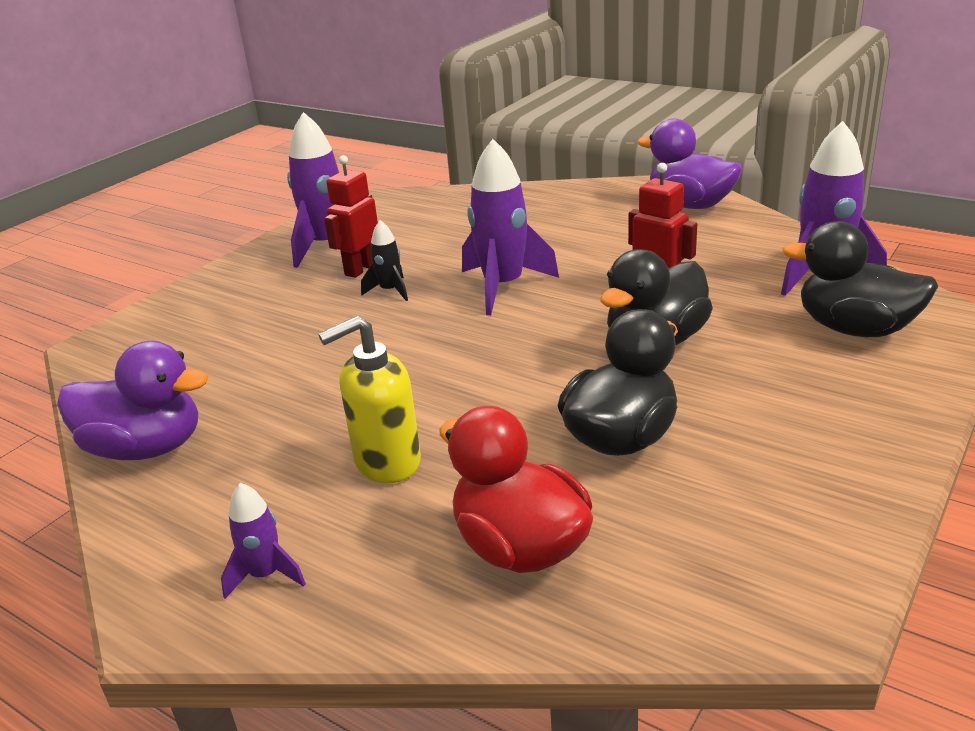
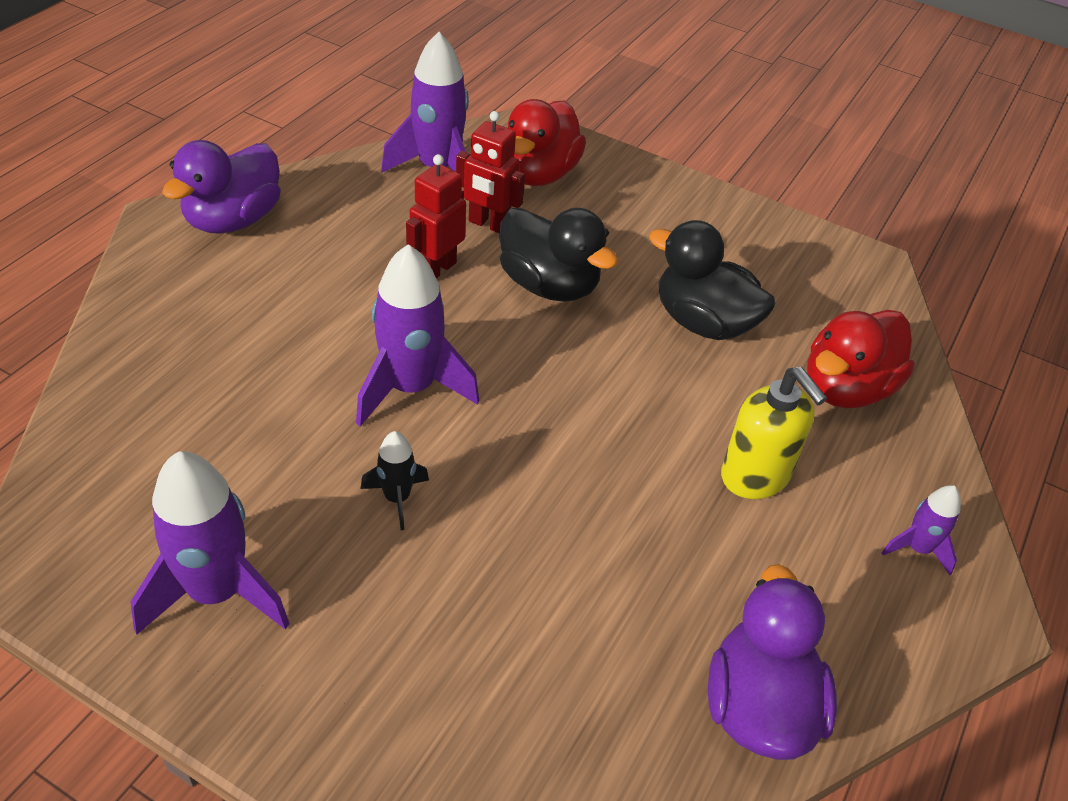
camera: 100 degrees left, 15 degrees up
red robot [324,155,378,278] -> red robot moved to [456,111,525,234]
black duck [782,221,938,337] -> red duck [508,99,586,186]

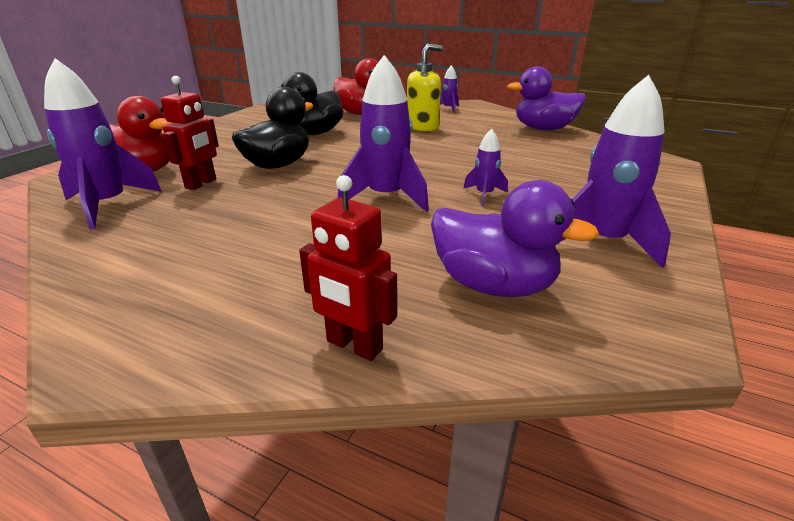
camera: 90 degrees left, 15 degrees down
purple duck [162,140,281,234] -> purple duck moved to [431,180,599,297]
black rocket [360,431,429,530] -> purple rocket [463,129,508,206]
red robot [406,154,466,278] -> red robot moved to [299,175,397,361]

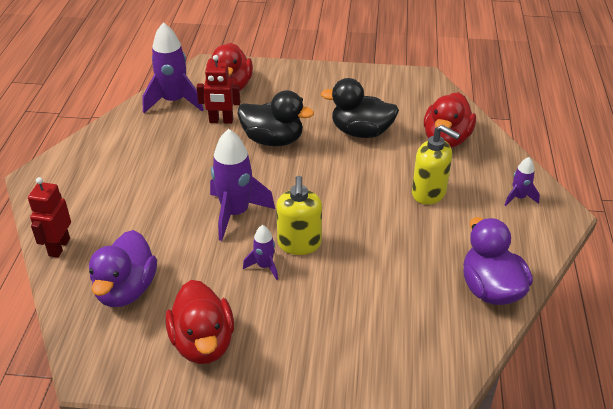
camera: 70 degrees right, 10 degrees up
purple rocket [562,75,671,268] -> red duck [165,280,234,364]
none -> yellow soap dispenser [276,176,322,255]

